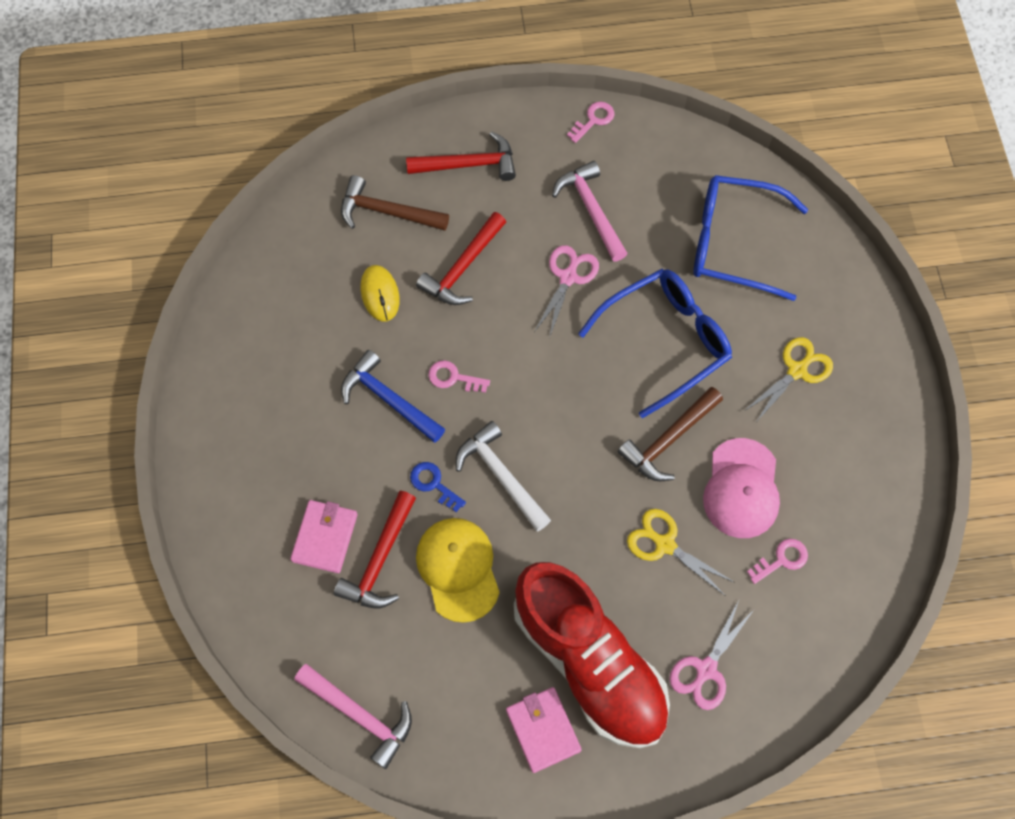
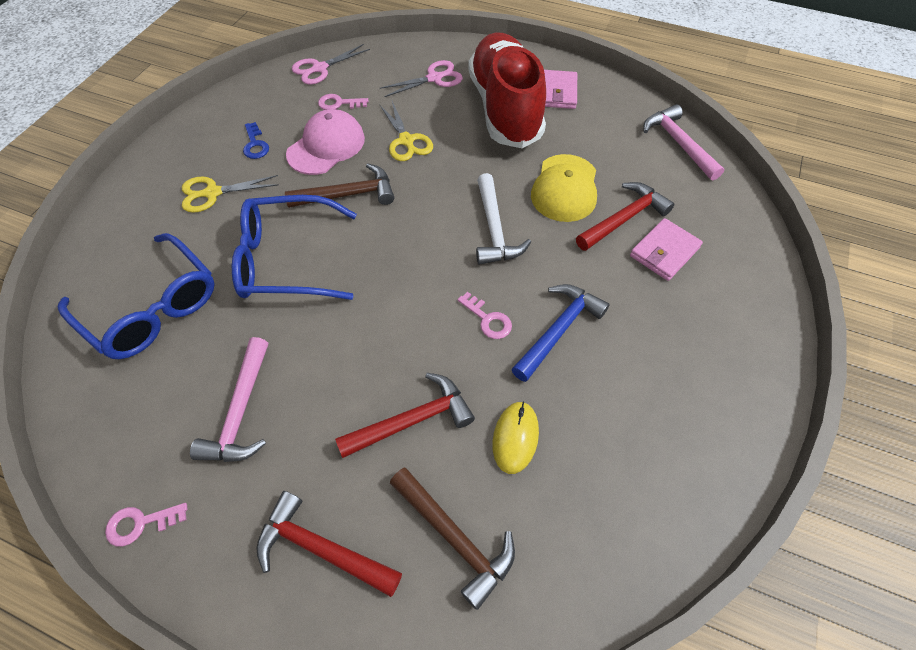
camera: 150 degrees left, 10 degrees down
blue hammer [341,350,445,443] -> blue hammer turned 120 degrees counterclockwise [512,284,610,382]
blue key [410,462,466,512] -> blue key moved to [243,122,269,159]
pink scissors [535,245,599,338] -> pink scissors moved to [292,44,370,85]

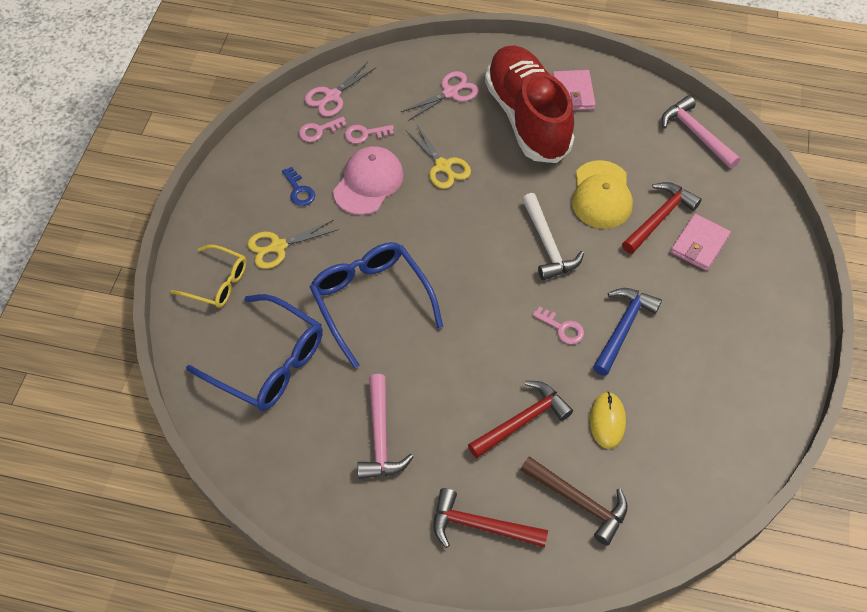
camera: 10 degrees left, 0 degrees up
pink key [105,503,188,547] -> pink key moved to [299,117,347,142]
blue glasses [232,195,357,300] -> blue glasses turned 75 degrees clockwise [310,242,443,369]
brown hammer [285,164,394,208] -> none
none -> yellow glasses [170,245,247,308]

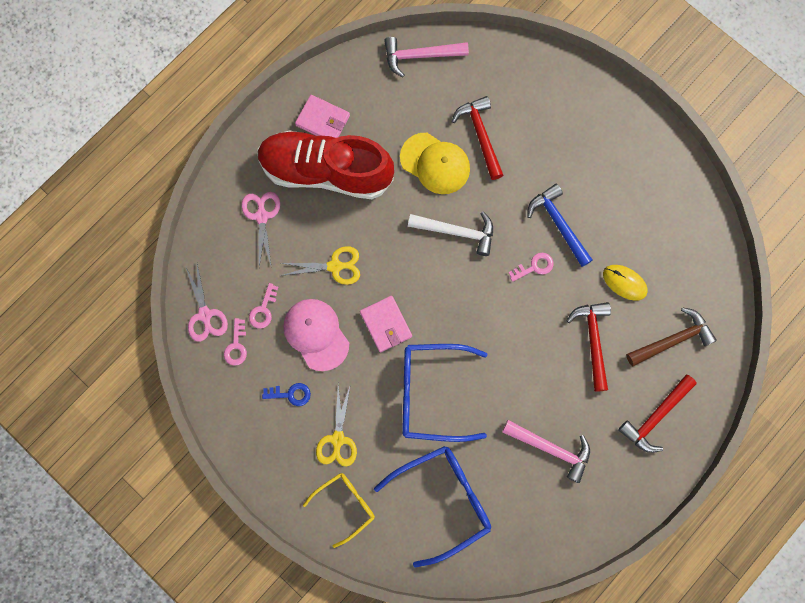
camera: 60 degrees left, 20 degrees up
pink wallet [671,214,731,271] -> pink wallet moved to [360,296,412,352]

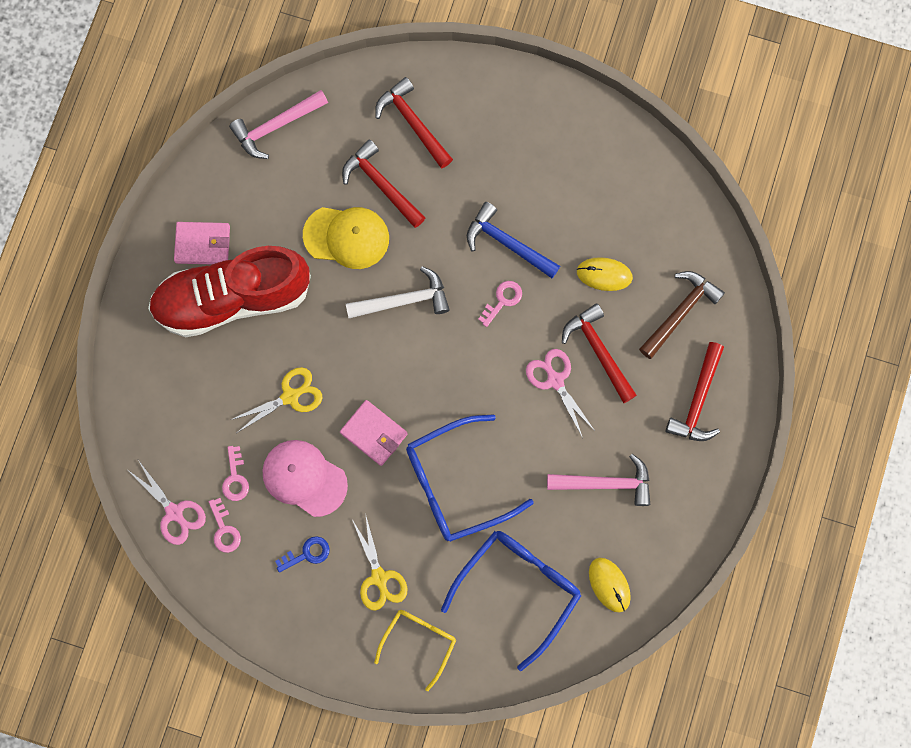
camera: 25 degrees left, 0 degrees up
pink scissors [242,192,280,268] -> pink scissors moved to [526,349,595,438]
none -> red hammer [375,77,453,168]
none -> yellow mouse [589,558,631,613]

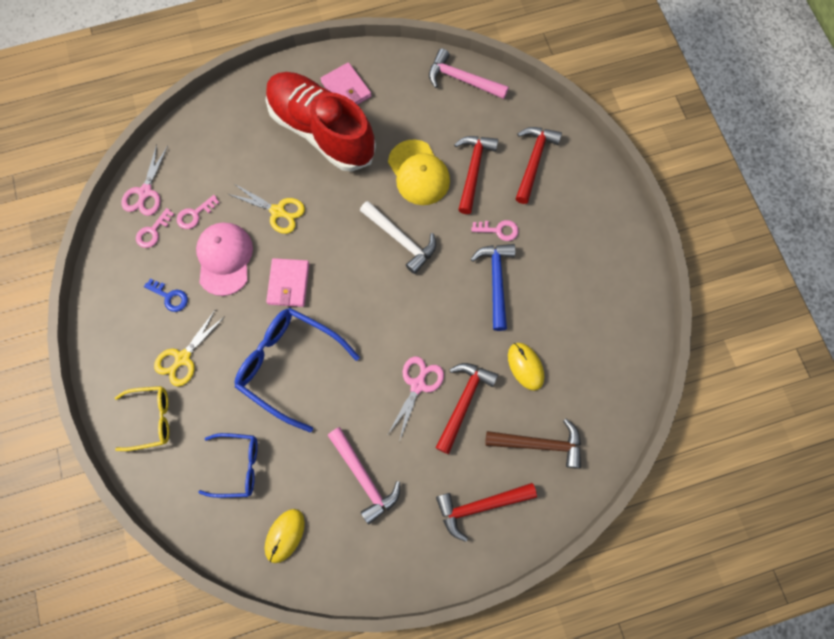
camera: 55 degrees right, 5 degrees down
blue glasses [441,531,581,671] -> blue glasses [198,433,258,498], size x0.60
pink key [478,281,522,327] -> pink key moved to [471,220,519,241]

